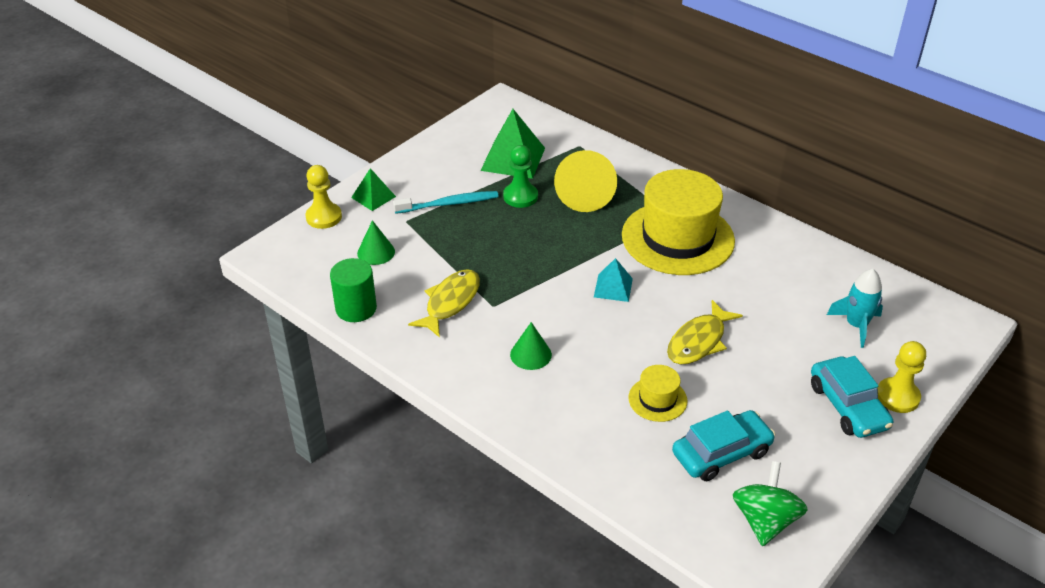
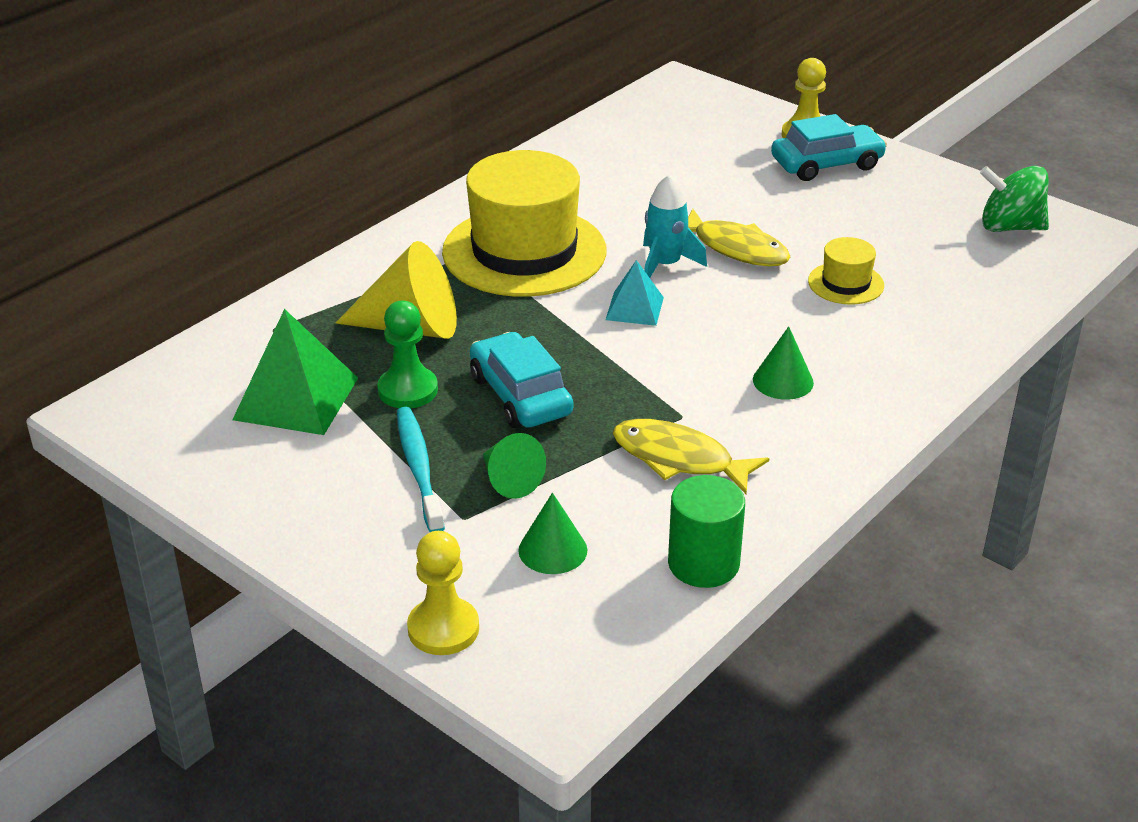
camera: 90 degrees left, 5 degrees down
green pyramid [351,168,396,211] -> none
turquoise car [672,410,775,481] -> turquoise car moved to [470,332,573,428]
turquoise rocket [827,269,883,348] -> turquoise rocket moved to [643,174,707,278]
none -> green cone [483,433,546,499]

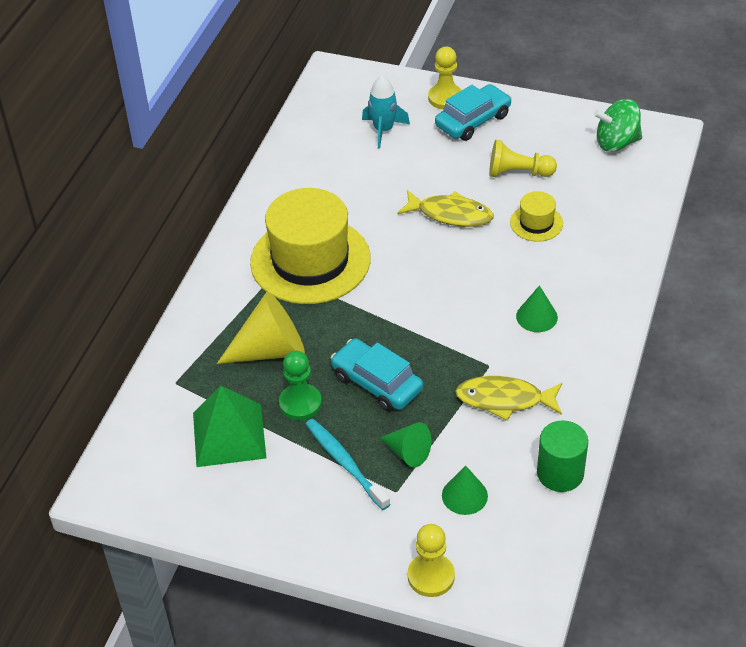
camera: 20 degrees left, 10 degrees up
turquoise pyramid [606,260,664,326] -> none
turquoise rocket [643,174,707,278] -> turquoise rocket moved to [362,76,410,149]
none -> yellow pawn [489,139,557,177]

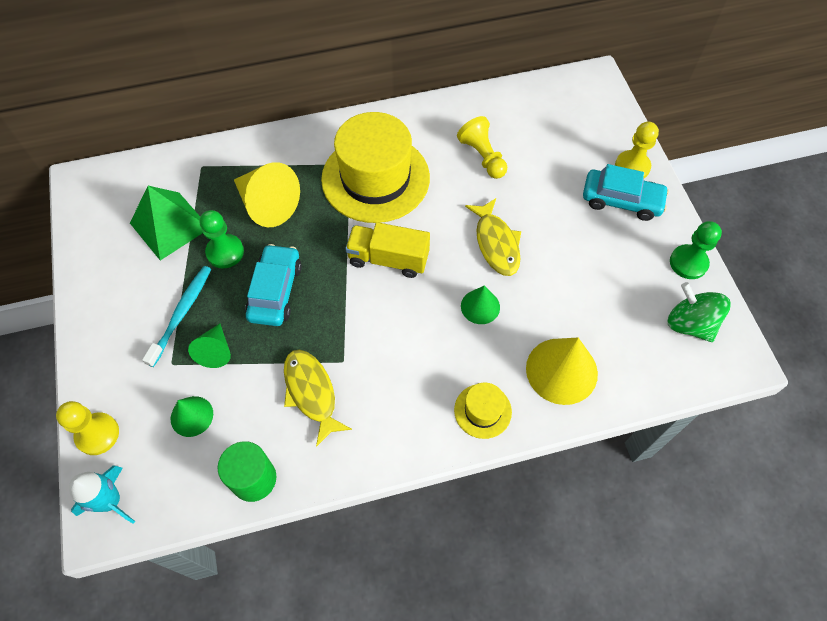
camera: 55 degrees right, 15 degrees up
turquoise rocket [362,76,410,149] -> turquoise rocket moved to [69,465,135,524]
yellow pawn [489,139,557,177] -> yellow pawn moved to [457,116,507,179]
yellow hat [510,191,563,242] -> yellow hat moved to [454,383,512,439]
green cone [516,285,558,332] -> green cone moved to [461,286,500,324]
none -> yellow truck [345,222,430,278]
none -> yellow cone [526,338,598,405]
none -> green pawn [670,221,722,279]

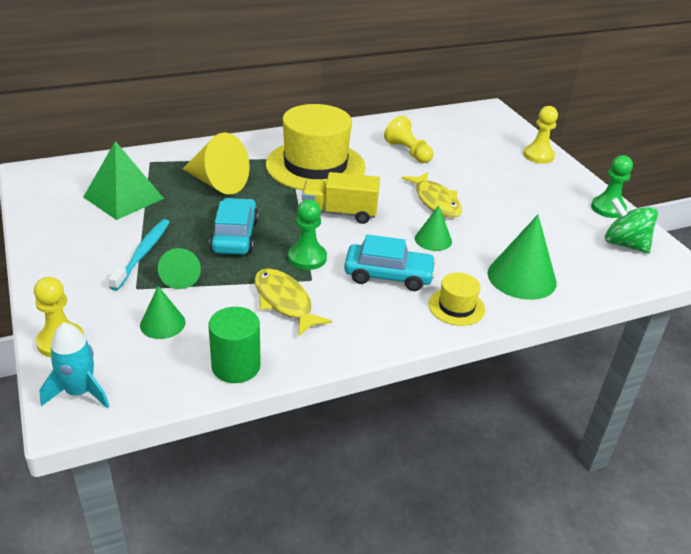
camera: 10 degrees left, 25 degrees down
green pawn [199,210,244,268] -> green pawn moved to [288,199,327,270]
yellow cone [526,338,598,405] -> green cone [488,215,557,300]
turquoise car [583,164,669,221] -> turquoise car moved to [344,234,436,291]

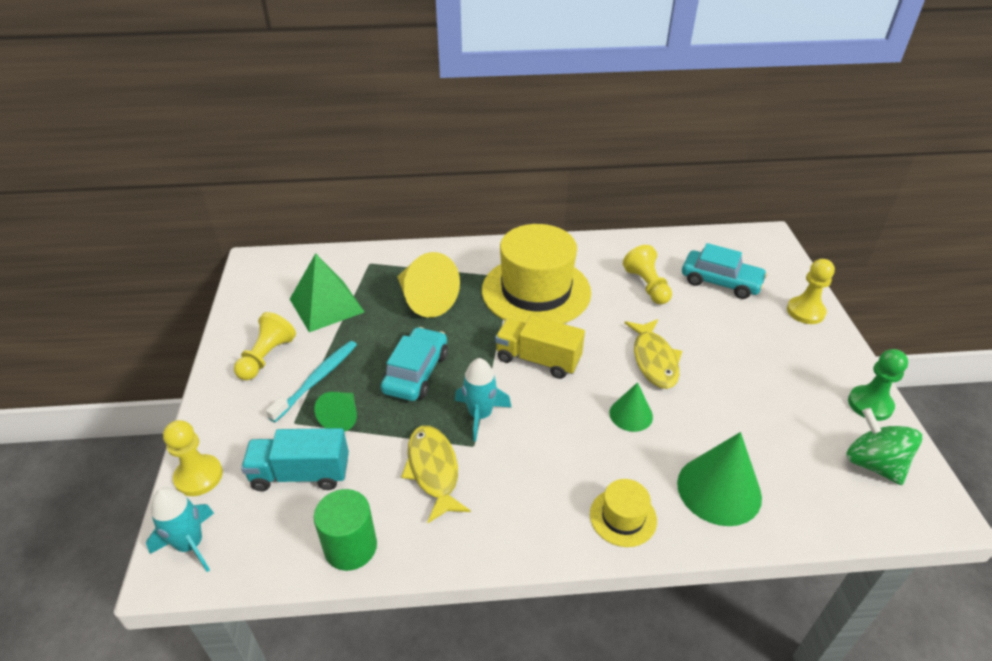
camera: 20 degrees right, 5 degrees up
green cone [140,286,186,339] -> turquoise truck [241,428,349,491]
green pawn [288,199,327,270] -> turquoise rocket [455,358,511,441]
turquoise car [344,234,436,291] -> turquoise car moved to [682,243,767,299]
none -> yellow pawn [234,312,296,380]

